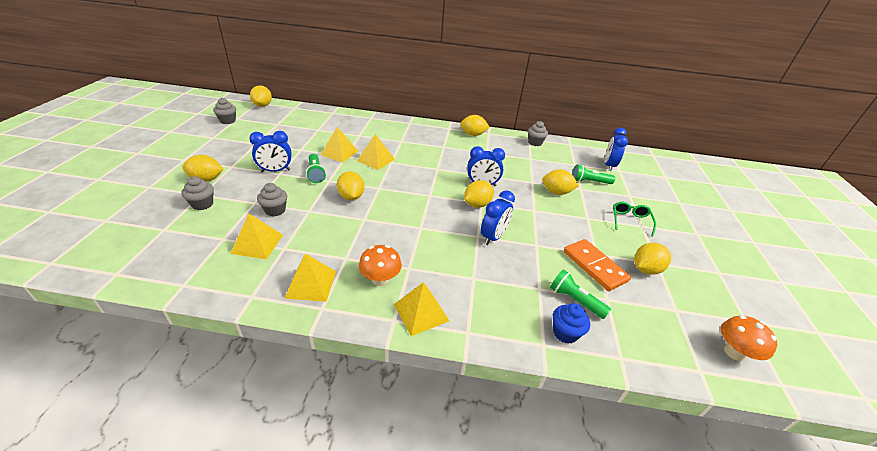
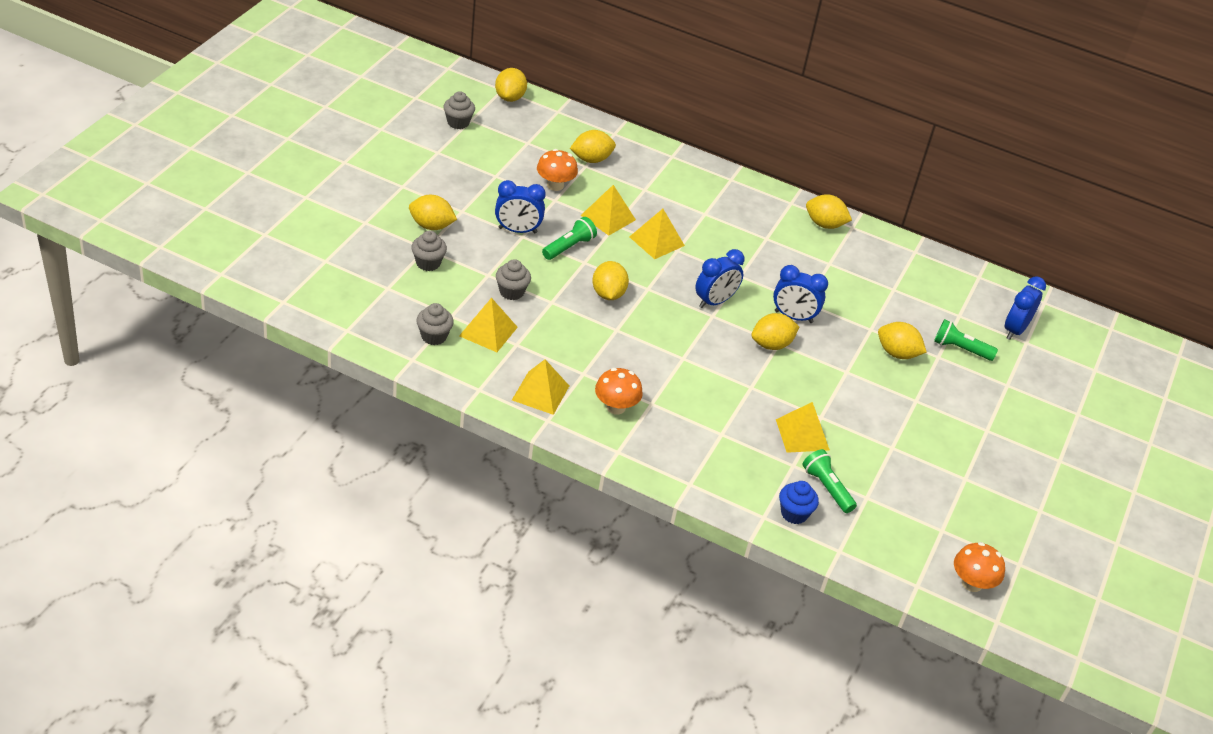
camera: 15 degrees right, 5 degrees up
green flashlight [306,154,326,183] -> green flashlight turned 135 degrees counterclockwise [542,217,597,260]
yellow pyramid [394,282,449,336] -> yellow pyramid moved to [776,402,830,453]
blue clock [481,190,515,245] -> blue clock moved to [695,249,745,308]
grey cupcake [528,121,548,146] -> grey cupcake moved to [416,303,454,345]
orange domino [563,239,631,291] -> none
green glasses [613,202,656,236] -> none
yellow lemon [634,243,671,275] -> yellow lemon moved to [570,130,616,163]
none -> orange mushroom [537,149,578,191]

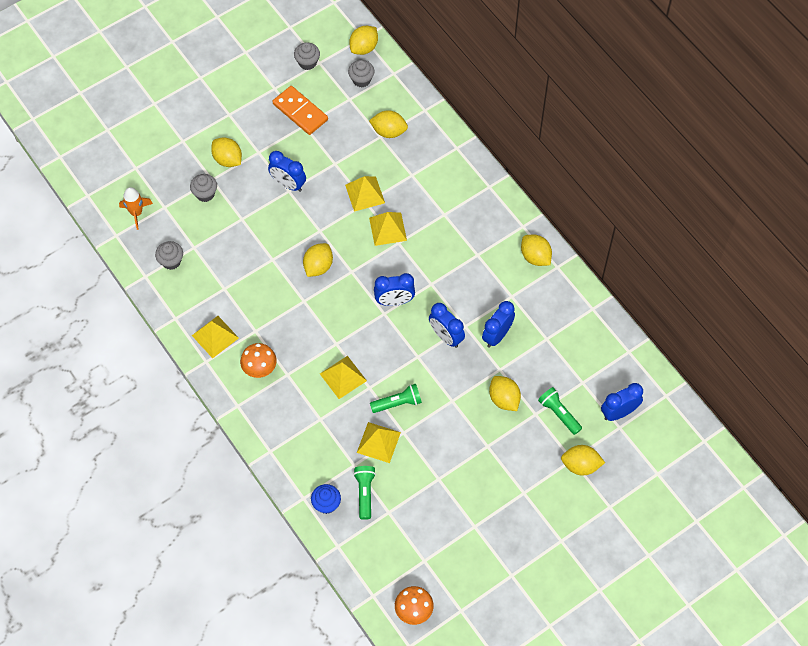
camera: 35 degrees right, 20 degrees up
yellow pyramid [459,298,518,352] -> yellow pyramid moved to [320,356,367,399]
grey cupcake [496,259,531,300] -> grey cupcake moved to [348,60,374,88]
orange mushroom [537,149,578,191] -> none
green flashlight [542,217,597,260] -> green flashlight moved to [370,384,422,413]
yellow lemon [752,313,799,350] -> yellow lemon moved to [561,445,605,476]
none -> orange rocket [119,187,153,230]
none -> orange domino [272,86,328,135]
none -> blue clock [482,301,515,348]

